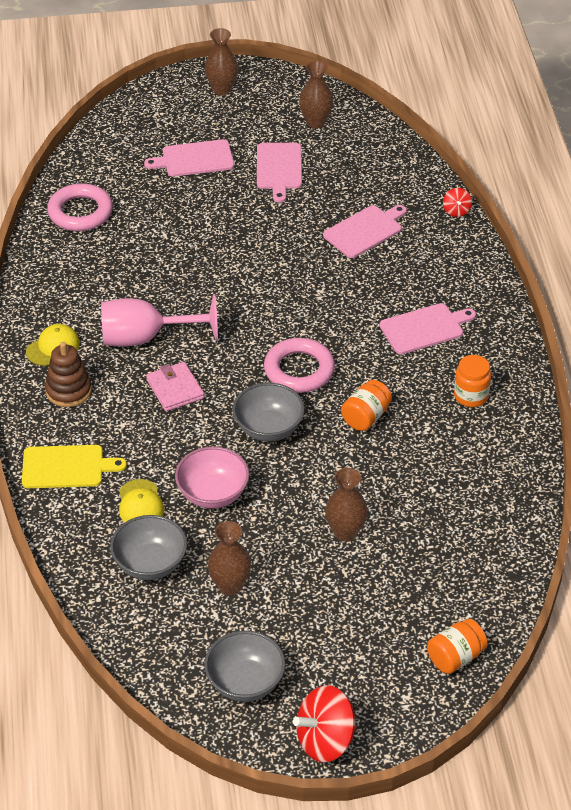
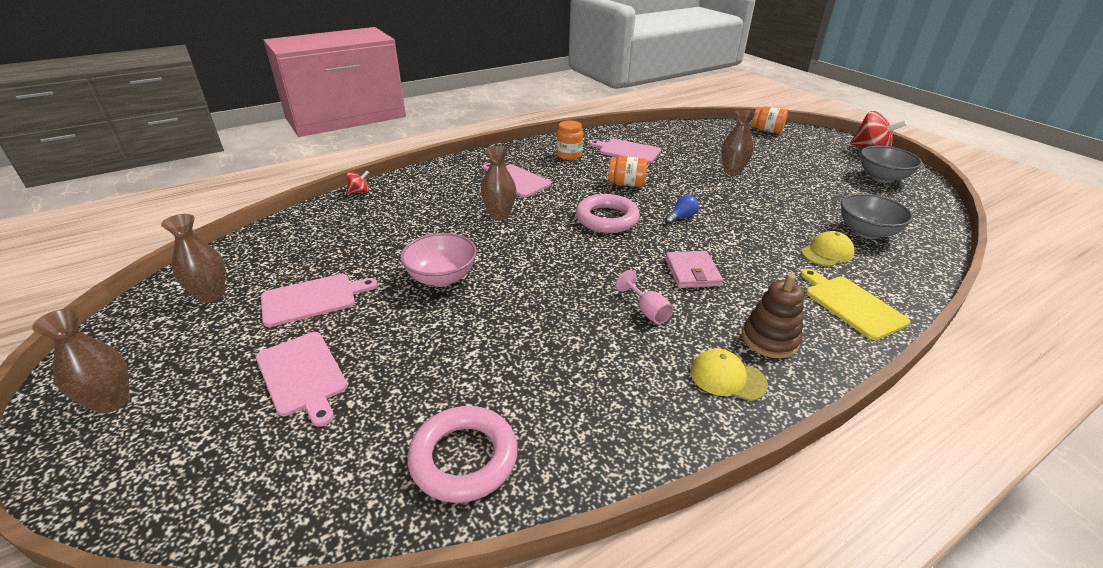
camera: 115 degrees left, 10 degrees down
pink goblet [101,294,218,346] -> pink goblet [616,270,673,324], size x0.48
pink wallet [146,362,204,411] -> pink wallet turned 45 degrees counterclockwise [665,251,723,288]
pink bowl [175,447,249,509] -> pink bowl moved to [400,233,477,287]
brown vase [208,521,251,596] -> brown vase moved to [481,146,516,221]
grey bowl [233,383,305,442] -> blue light bulb [665,195,699,224]
pink cutting board [323,205,407,258] -> pink cutting board moved to [589,139,661,164]

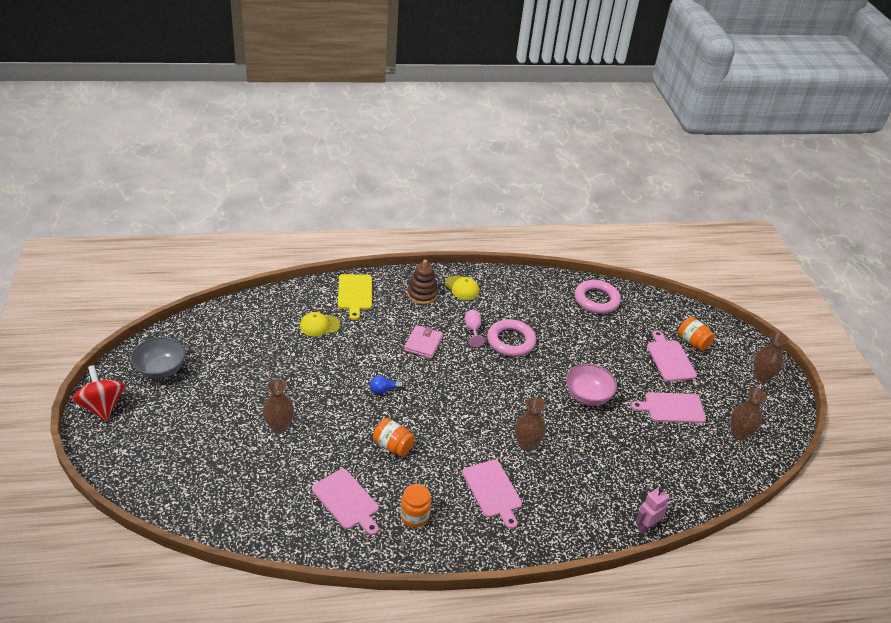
camera: 160 degrees left, 5 degrees up
red spinning top [346,171,369,194] -> pink robot [636,487,669,534]
pink ring [575,194,640,233] -> pink ring moved to [487,319,536,357]
orange jar [752,106,788,134] -> orange jar moved to [678,317,715,351]
grey bowl [841,194,913,239] -> none

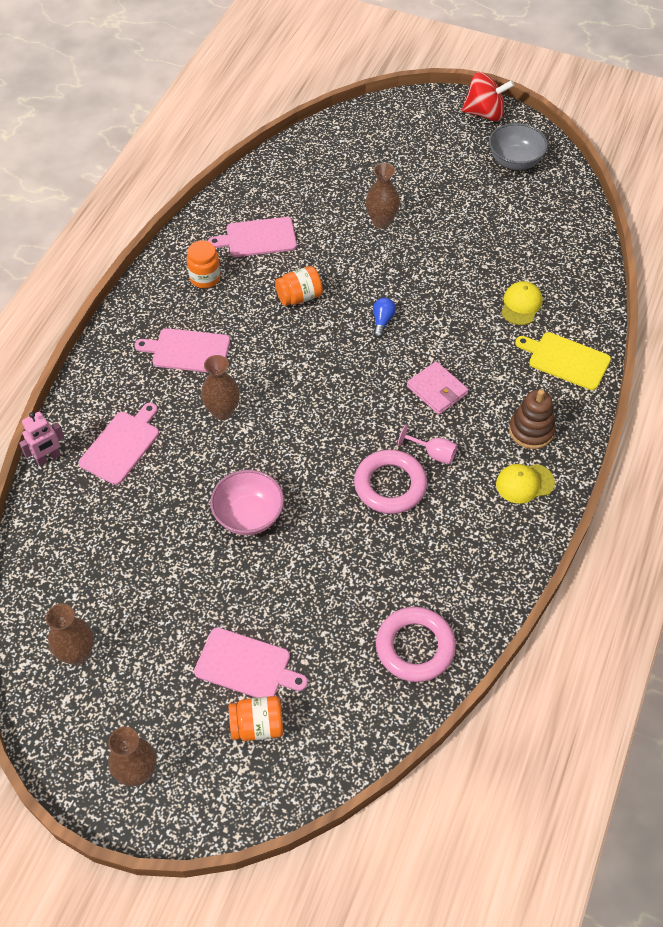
camera: 125 degrees right, 15 degrees up
pink cutting board [631,392,706,423] -> pink cutting board moved to [79,403,159,485]
pink robot [636,487,669,534] -> pink robot turned 60 degrees clockwise [19,412,64,466]

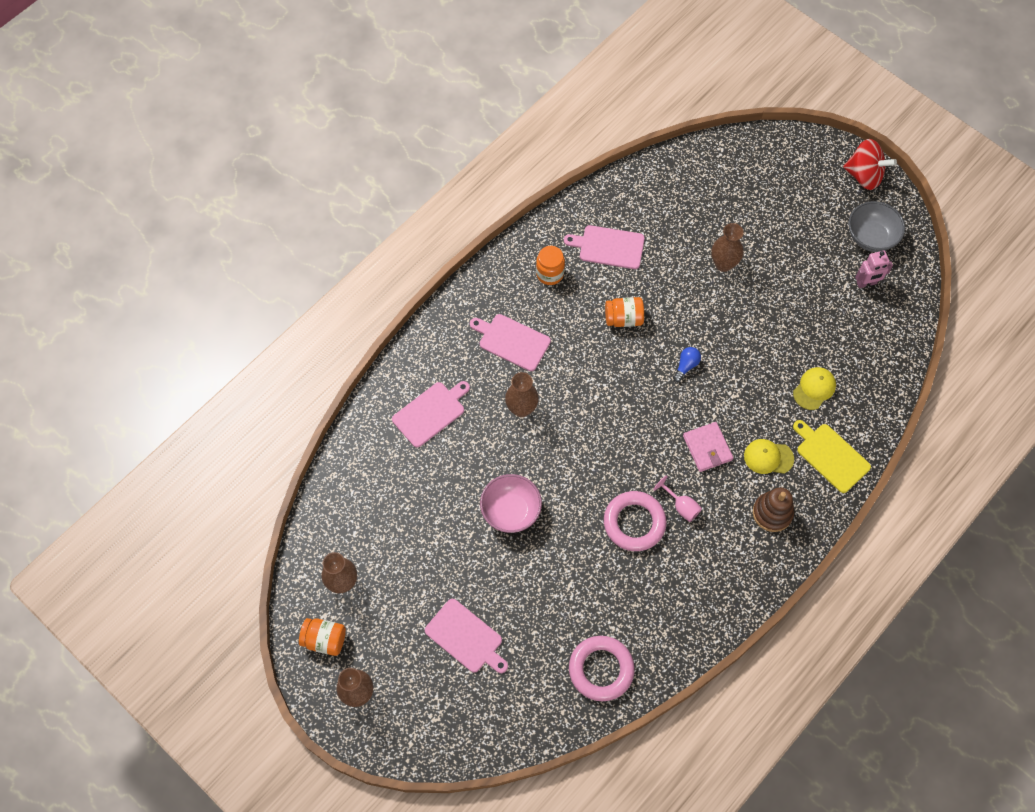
camera: 20 degrees right, 10 degrees up
pink robot [19,412,64,466] -> pink robot moved to [855,251,893,288]
orange jar [229,696,283,741] -> orange jar moved to [299,618,346,656]
yellow cap [496,464,555,504] -> yellow cap moved to [744,439,794,474]

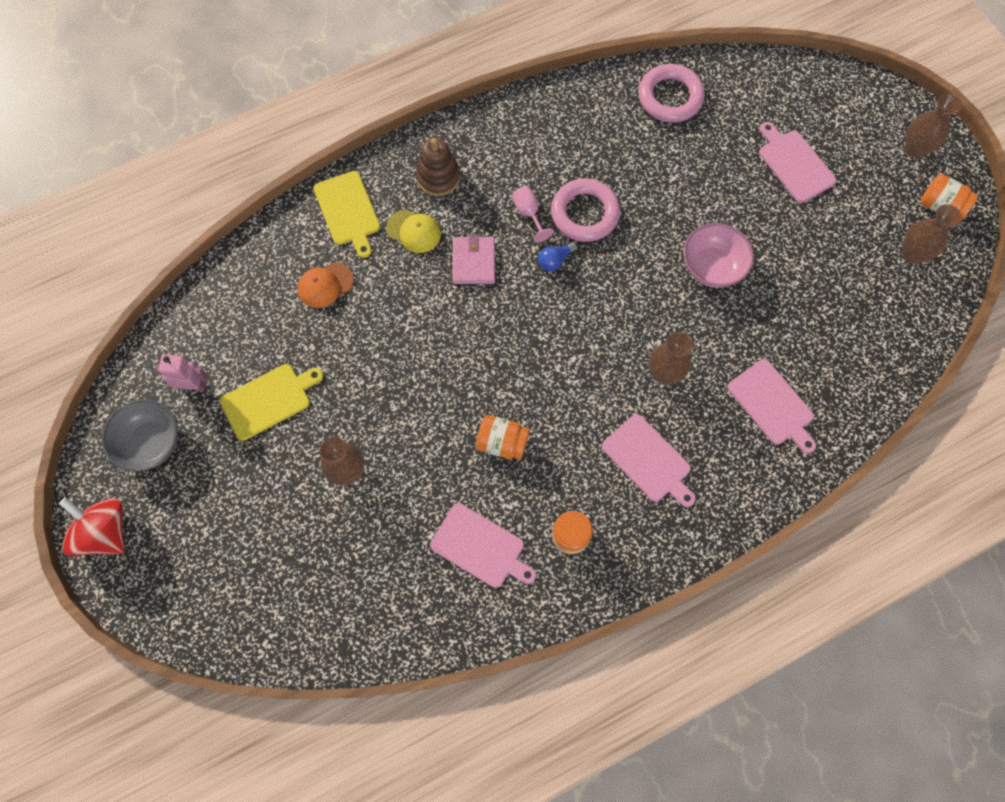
camera: 160 degrees left, 5 degrees up
pink cutting board [392,381,470,447] -> pink cutting board turned 105 degrees counterclockwise [727,359,816,454]
blue light bulb [673,347,701,382] -> blue light bulb moved to [538,242,578,271]
yellow cap [793,367,836,410] -> orange cap [298,262,354,308]
none -> yellow cutting board [220,364,323,441]

